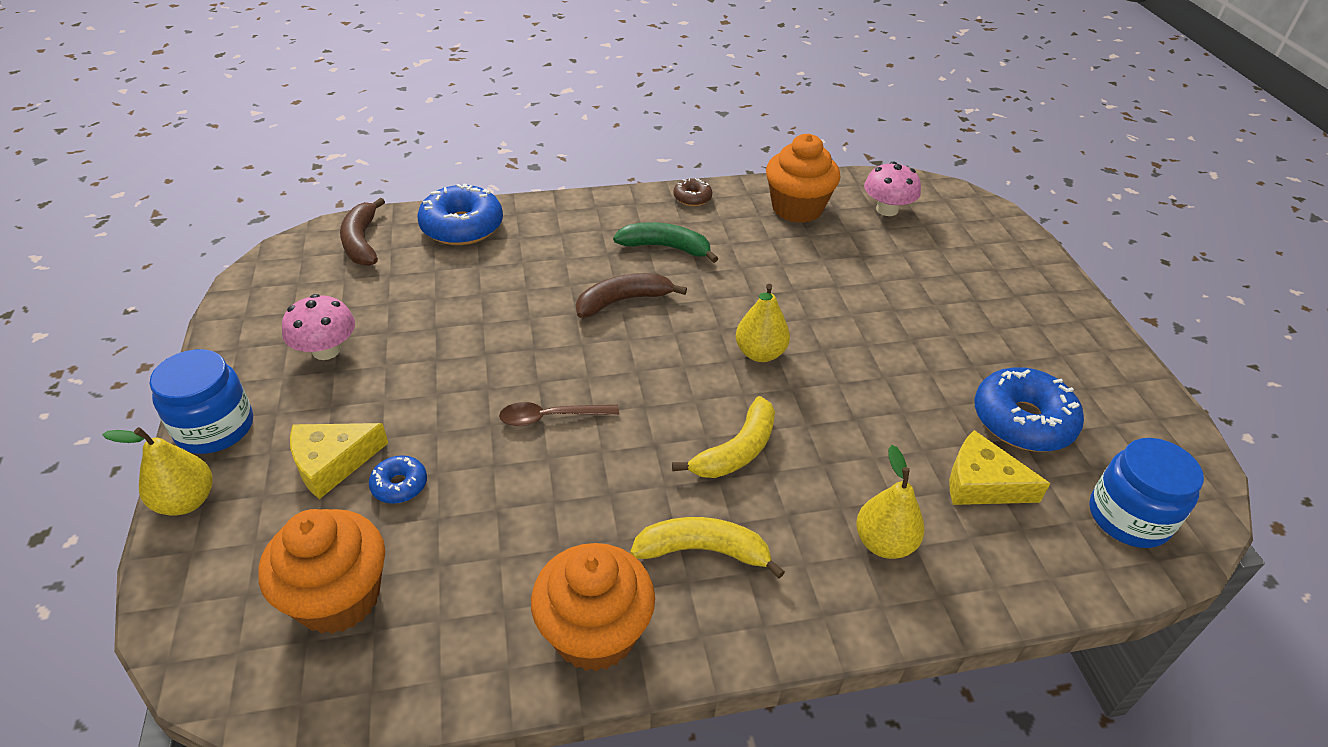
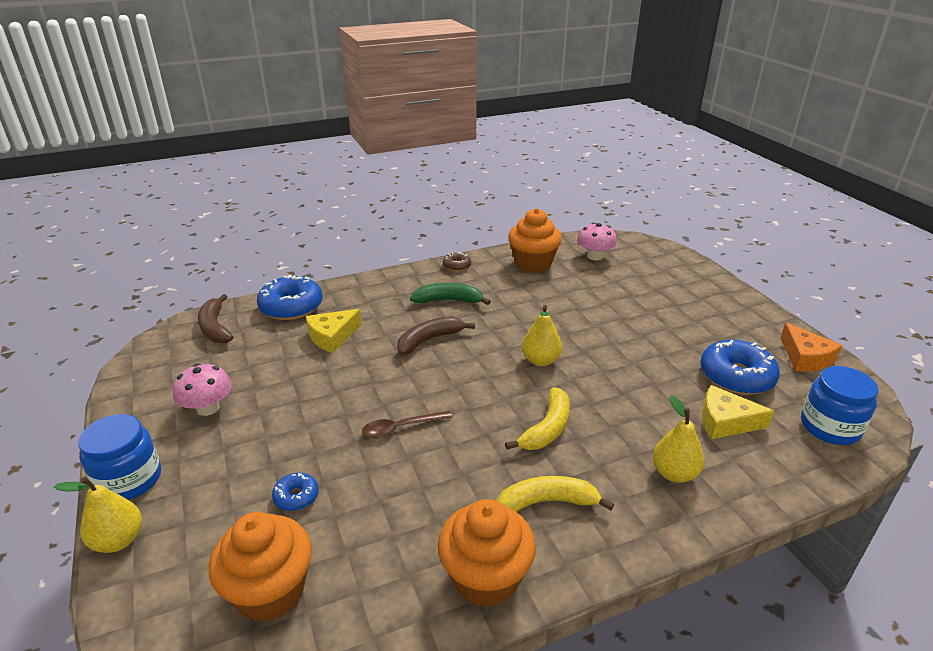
camera: 10 degrees left, 10 degrees down
yellow cheese [290,423,388,499] -> yellow cheese moved to [306,309,362,353]
none -> orange cheese [780,323,843,372]

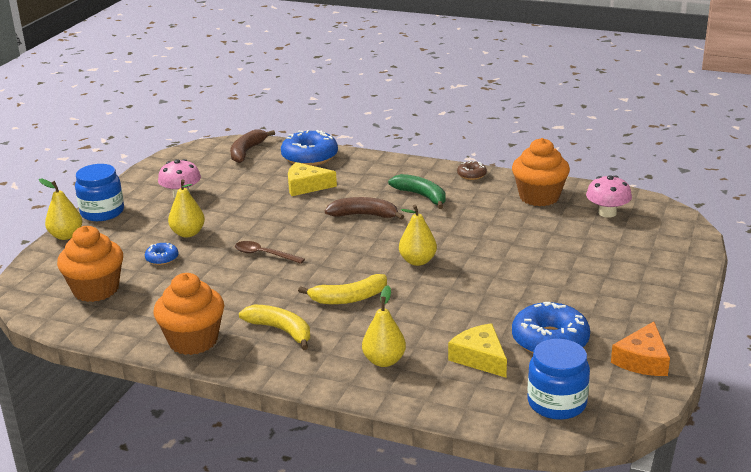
camera: 45 degrees right, 5 degrees down
none -> yellow pear [168,179,205,237]

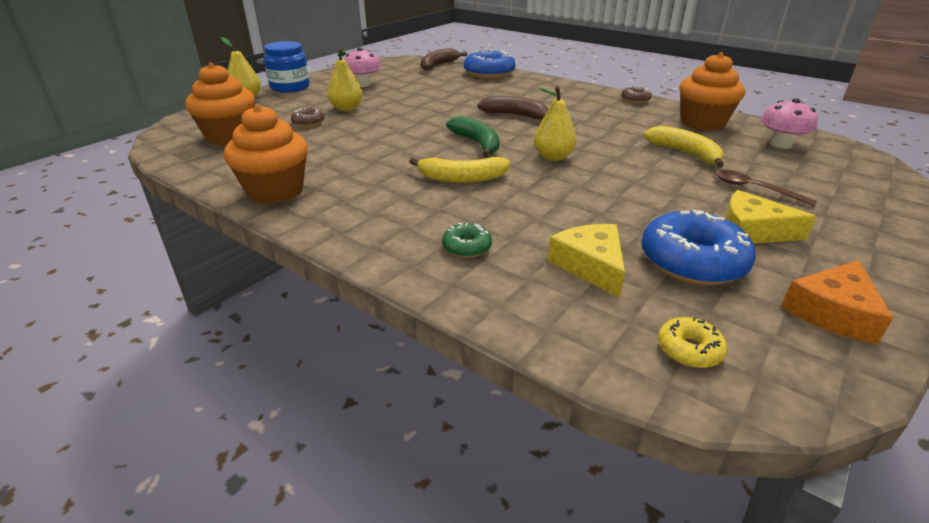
camera: 15 degrees right, 5 degrees up
blue donut [145,243,179,265] -> brown donut [291,108,324,127]
brown spoon [235,241,305,264] -> brown spoon moved to [715,170,817,206]
yellow banana [239,304,310,350] -> yellow banana moved to [643,126,724,168]
yellow cheese [288,162,337,196] -> yellow cheese moved to [725,190,817,244]
yellow pear [362,285,406,367] -> green donut [442,223,492,258]
green banana [388,174,446,209] -> green banana moved to [446,116,500,157]
blue jar [527,339,590,420] -> yellow donut [658,317,727,368]

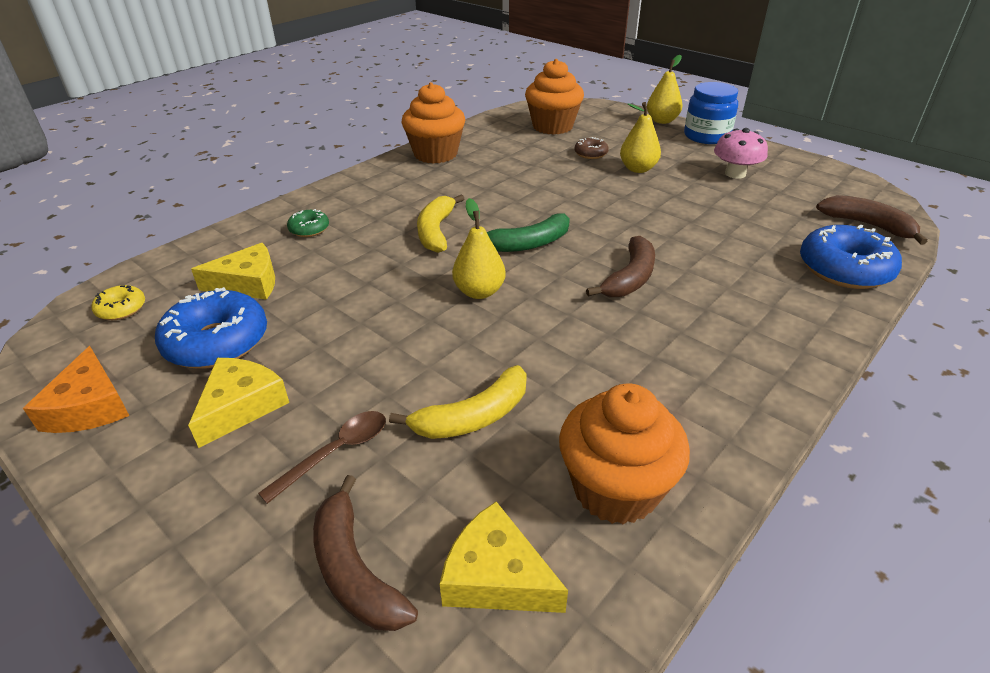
camera: 95 degrees right, 5 degrees up
brown donut [621,86,652,103] -> none
pink mushroom [760,98,818,149] -> yellow cheese [440,502,568,613]
orange cheese [781,260,894,344] -> orange cheese turned 150 degrees counterclockwise [23,346,130,433]
none -> brown banana [313,475,418,631]

